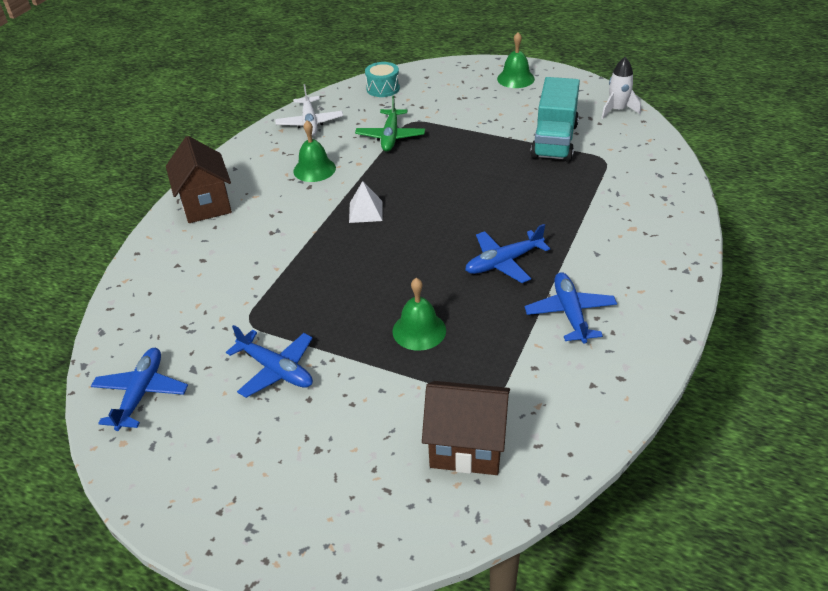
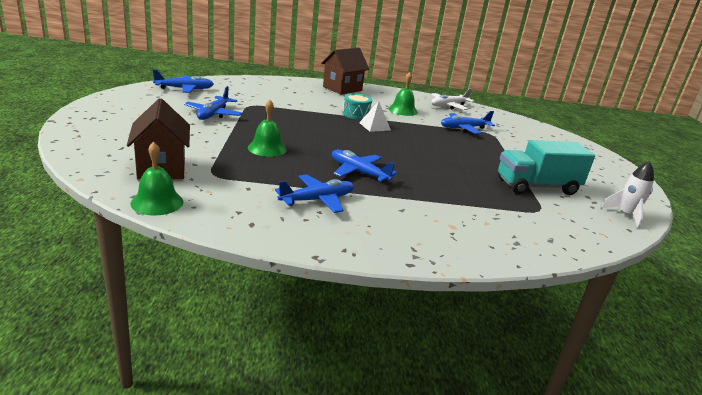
camera: 60 degrees right, 15 degrees down
green plane [355,96,425,152] -> blue plane [441,111,495,134]
turquoise drum [365,62,400,97] -> turquoise drum moved to [343,93,372,120]
green bell [497,32,535,88] -> green bell moved to [131,142,184,215]

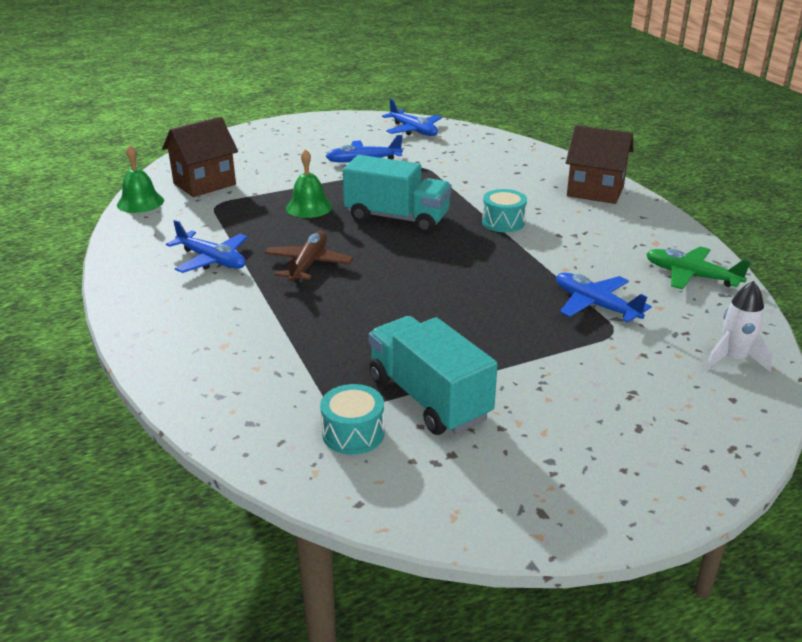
camera: 70 degrees right, 5 degrees up
blue plane [332,150,397,183] -> brown plane [265,231,353,283]
white pyramid [359,101,391,132] -> none
green bell [388,72,418,116] -> none
white plane [431,88,474,110] -> green plane [646,247,751,290]
white rocket [601,161,654,228] -> white rocket moved to [705,281,773,372]
none -> turquoise drum [320,384,384,455]
none -> turquoise truck [343,155,452,233]

